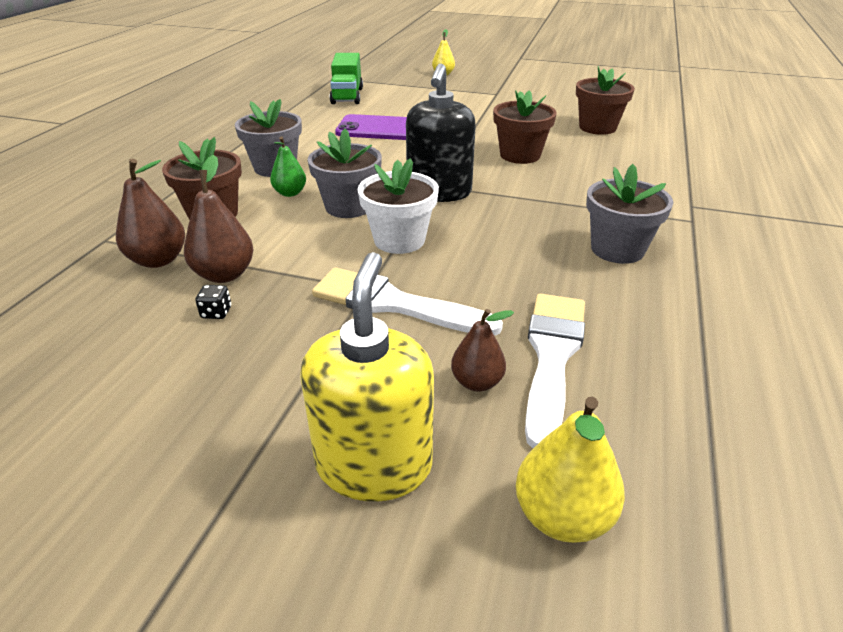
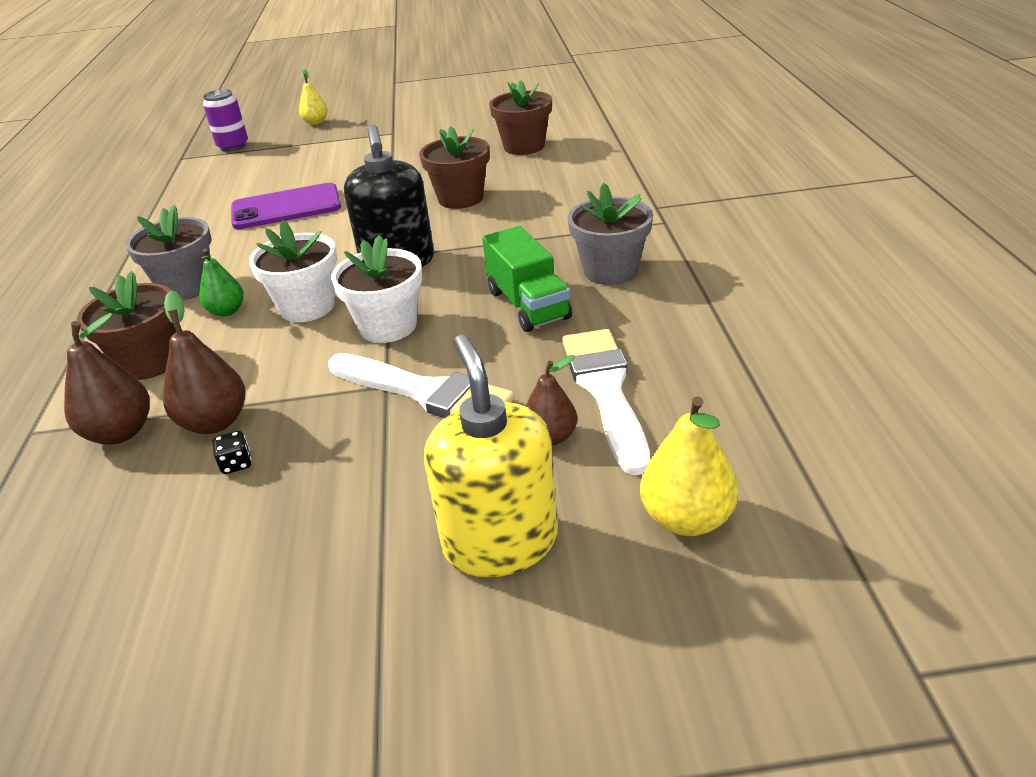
camera: 20 degrees left, 0 degrees up
grey flower pot [308,128,382,218] -> white flower pot [249,221,337,322]
white brush [312,267,503,336] -> white brush turned 150 degrees counterclockwise [328,353,514,418]
green truck [330,53,363,104] -> green truck moved to [482,226,572,332]
none -> purple can [203,89,248,152]

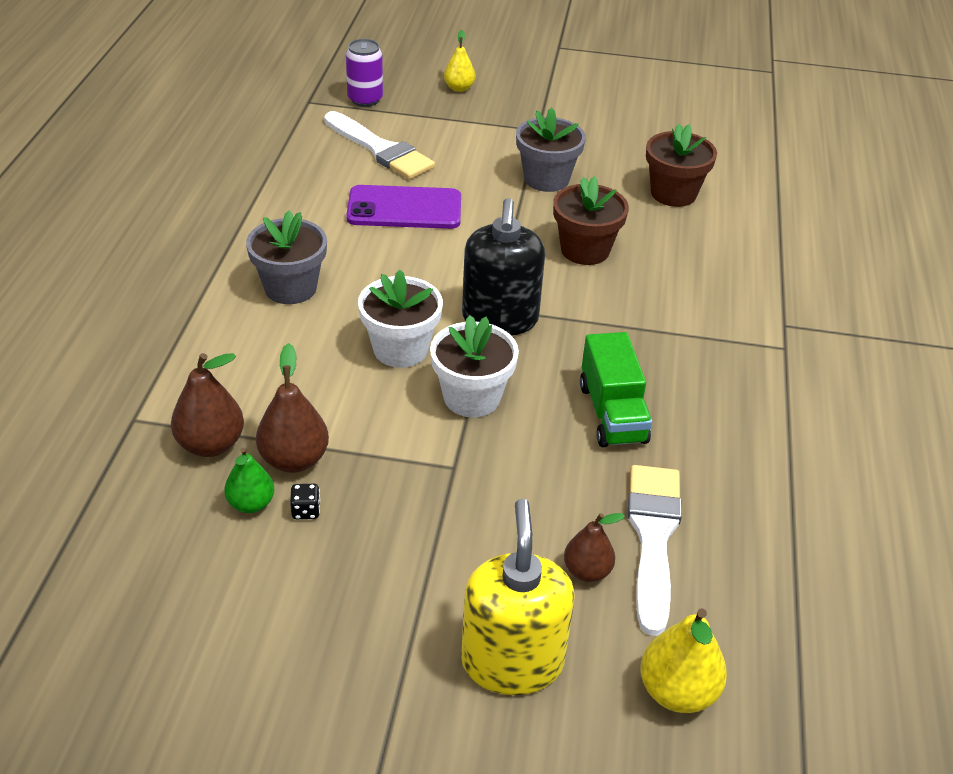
camera: 10 degrees right, 5 degrees up
brown flower pot [77,271,176,380] -> none
green pear [199,248,244,317] -> green pear moved to [224,448,274,513]
white brush [328,353,514,418] -> white brush moved to [324,111,435,179]
grey flower pot [567,183,653,285] -> grey flower pot moved to [516,107,586,192]

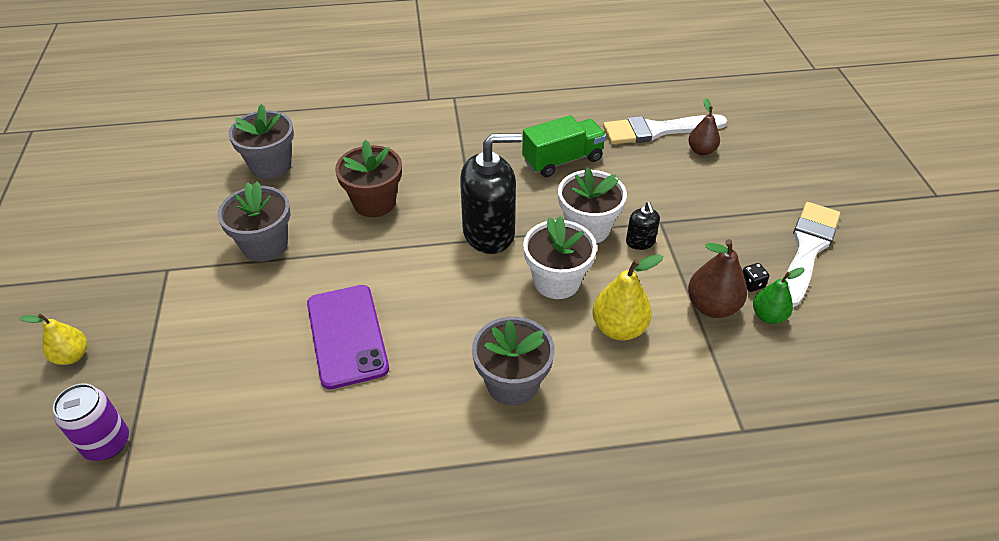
camera: 105 degrees left, 5 degrees up
brown pear [171,353,244,457] -> none
white brush [324,111,435,179] -> white brush moved to [786,202,840,307]
yellow soap dispenser [461,499,575,695] -> none
yellow pear [640,608,727,713] -> yellow pear moved to [592,254,663,340]
brown flower pot [646,124,717,207] -> grey flower pot [228,104,294,179]
none -> black soap dispenser [626,202,660,250]

